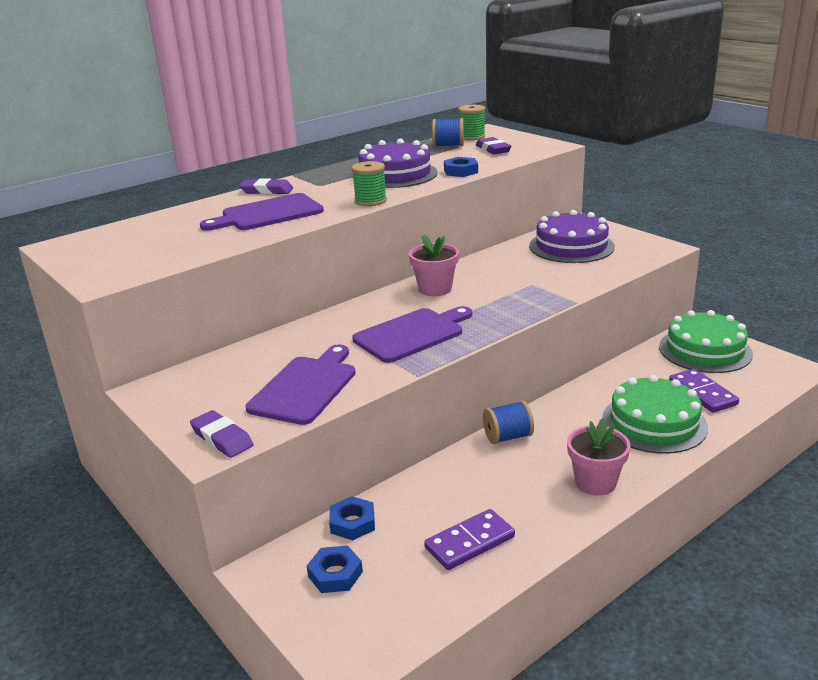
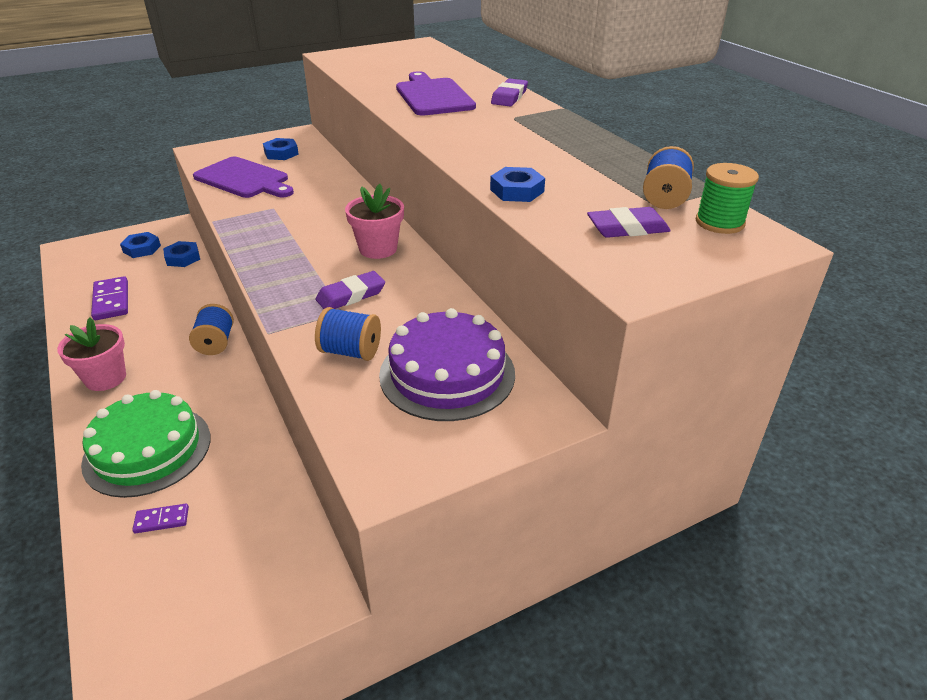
camera: 100 degrees right, 10 degrees up
purple eraser [190,410,253,458] -> purple eraser moved to [316,271,385,309]
green spool [352,161,387,206] -> none
purple cutting board [352,306,472,363] -> none
purple cake [353,139,438,188] -> none
green cake [659,310,753,373] -> none
purple domino [669,369,739,413] -> purple domino [132,504,189,533], size x0.54
none -> blue nut [263,138,299,160]
none -> blue spool [315,307,381,361]

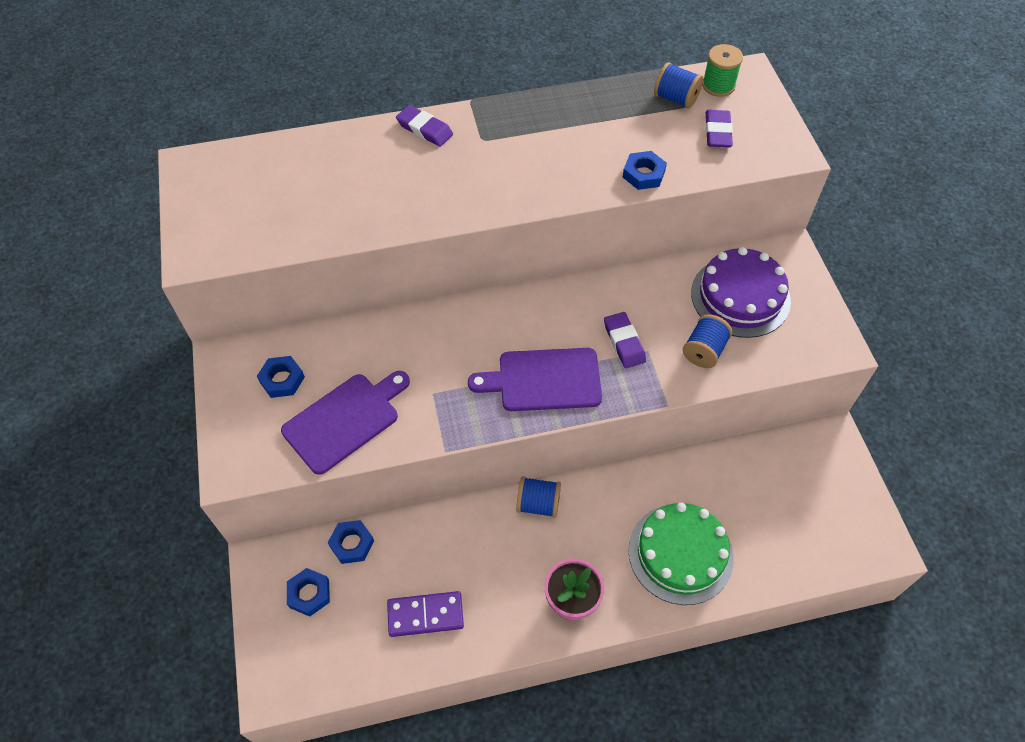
camera: 75 degrees left, 20 degrees up
purple domino [132,504,189,533] -> none
pink flower pot [345,184,404,259] -> none
purple cutting board [396,71,476,116] -> purple cutting board moved to [468,348,602,411]

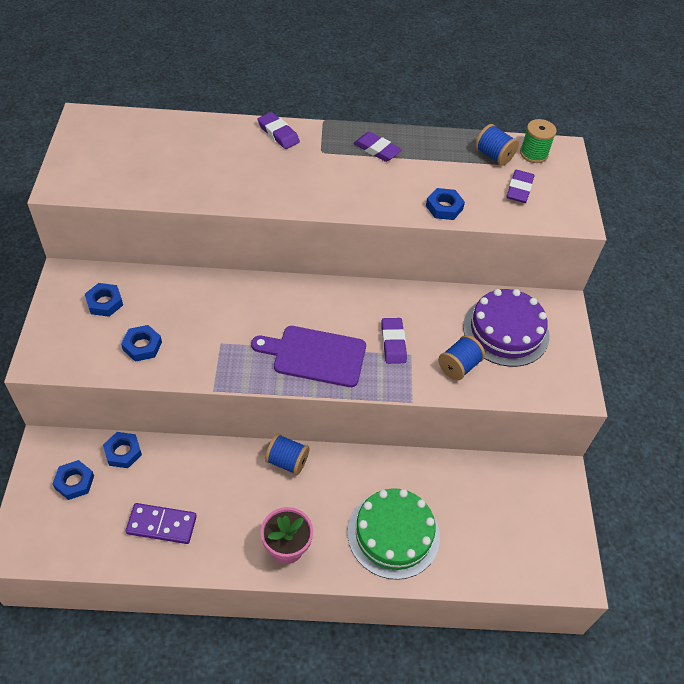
camera: 10 degrees right, 5 degrees down
purple cutting board [281,371,410,475] -> blue nut [121,325,162,362]
none -> purple eraser [353,132,402,162]

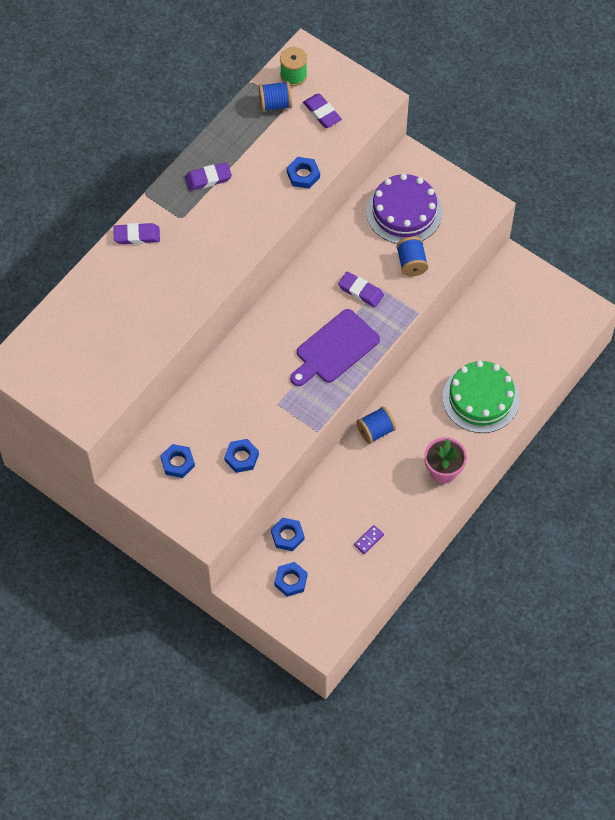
camera: 50 degrees left, 10 degrees up
purple domino [126,503,197,544] -> purple domino [354,525,384,554], size x0.54

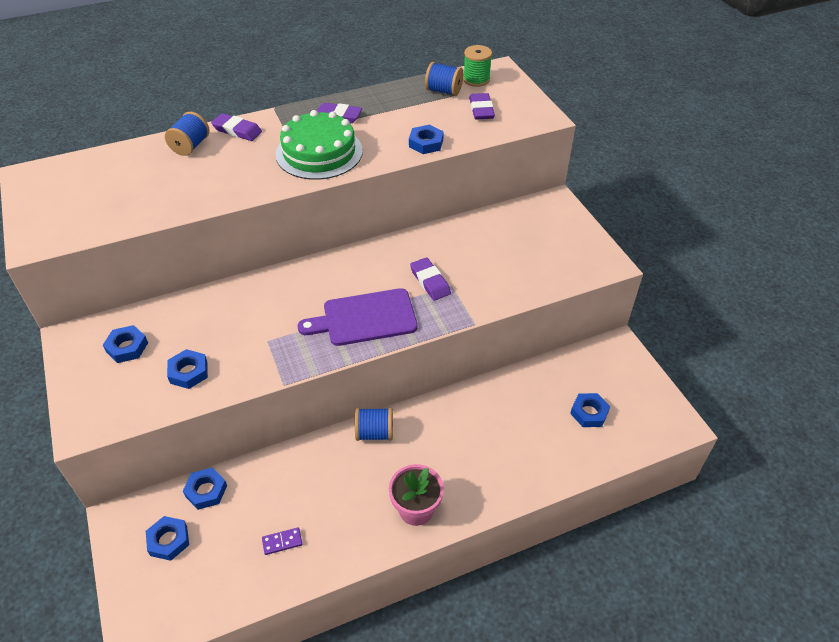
camera: 30 degrees right, 15 degrees down
purple cake [366,173,443,244] -> none
blue spool [396,237,428,276] -> blue spool moved to [165,112,210,156]
green cake [443,361,520,433] -> green cake moved to [276,110,363,180]
none -> blue nut [570,393,610,427]

